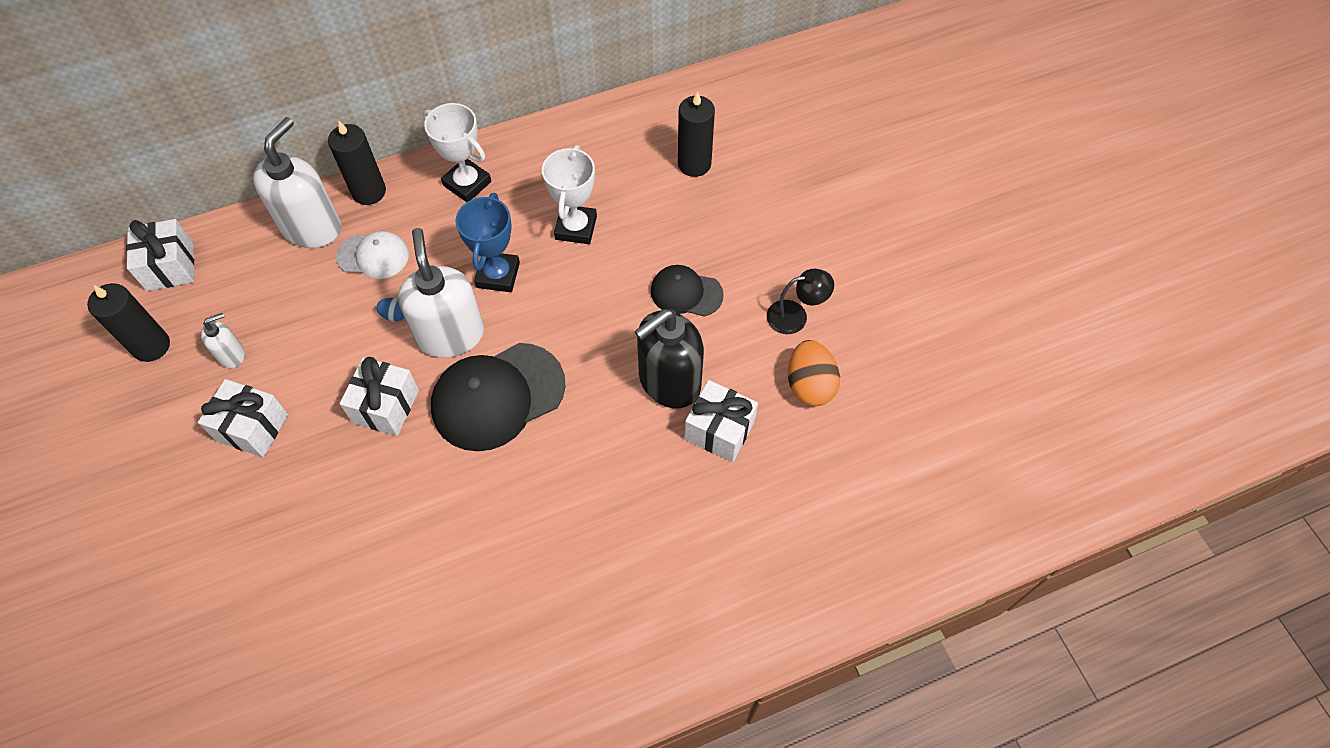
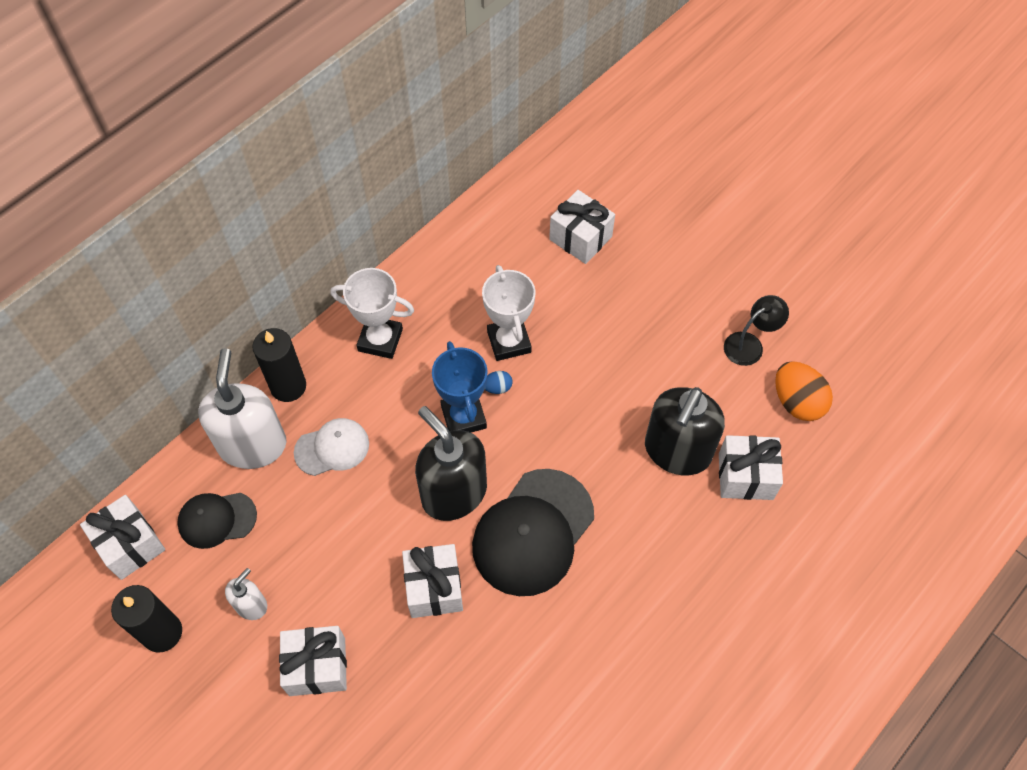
camera: 25 degrees left, 0 degrees up
blue egg [376,298,404,321] -> blue egg moved to [484,371,513,394]
white soap dispenser [398,228,484,358] -> black soap dispenser [415,406,487,521]
black cap [651,265,724,317] -> black cap moved to [177,493,257,549]
black candle [678,91,715,177] -> white gift [549,190,615,264]

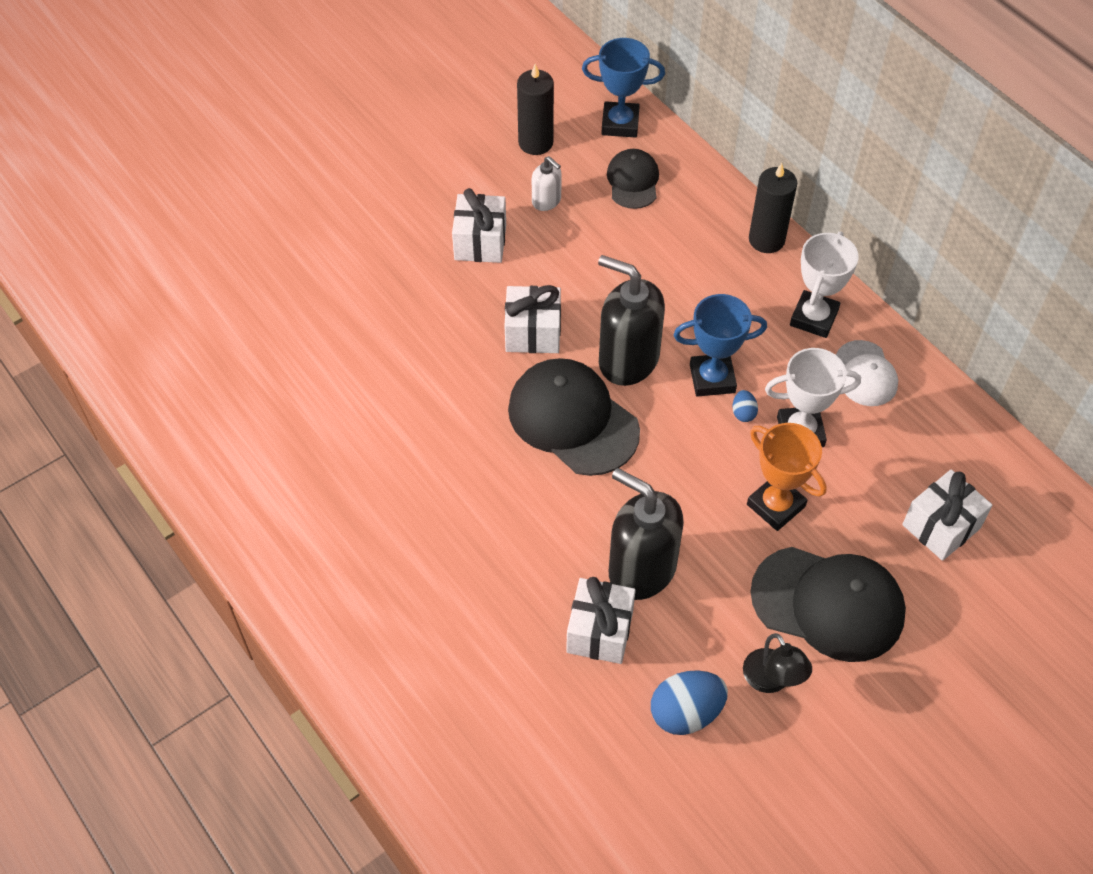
camera: 100 degrees right, 5 degrees down
white gift [80,495,165,580] -> blue trophy [582,38,665,138]
white soap dispenser [198,348,287,469] -> none
white cap [294,418,369,476] -> white cap moved to [836,340,898,406]
black soap dispenser [415,406,487,521] -> black soap dispenser turned 120 degrees counterclockwise [598,255,665,386]
orange egg [775,361,833,421] -> blue egg [651,671,728,735]
none -> orange trophy [747,423,827,531]
none -> black cap [750,547,906,662]

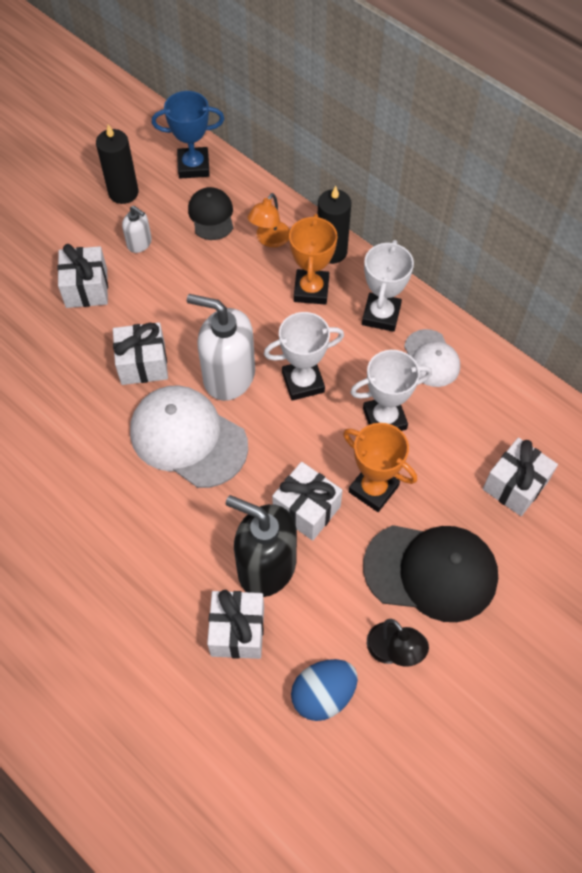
camera: 10 degrees left, 5 degrees up
black cap [508,358,640,476] -> white cap [130,385,248,488]
black soap dispenser [598,255,665,386] -> white soap dispenser [187,294,255,401]
blue trophy [673,294,767,397] -> white trophy [264,312,344,401]
blue egg [732,390,758,422] -> none
none -> orange lamp [248,193,290,247]
none -> white gift [272,462,343,541]
none -> orange trophy [289,214,337,305]

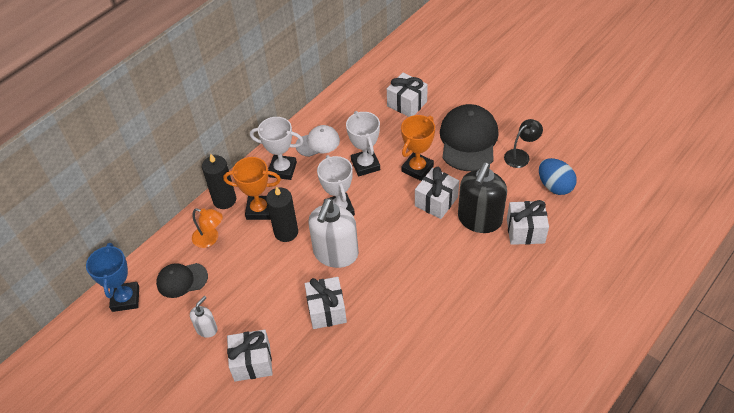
camera: 90 degrees left, 10 degrees down
black candle [96,124,138,204] -> black candle moved to [266,186,298,242]
white cap [130,385,248,488] -> none

